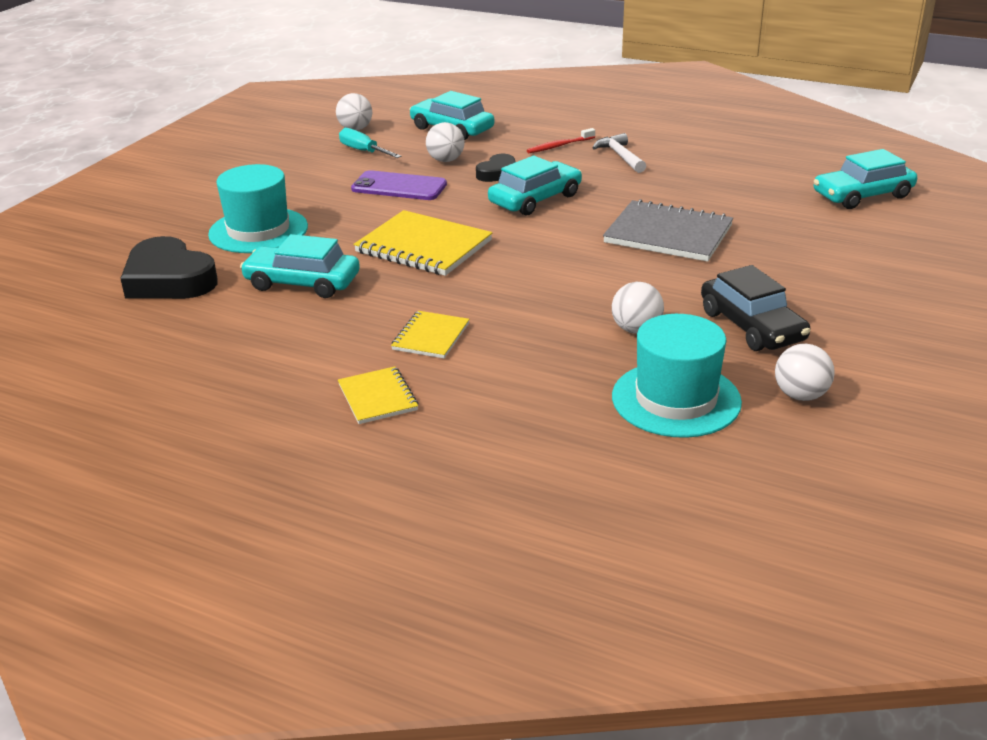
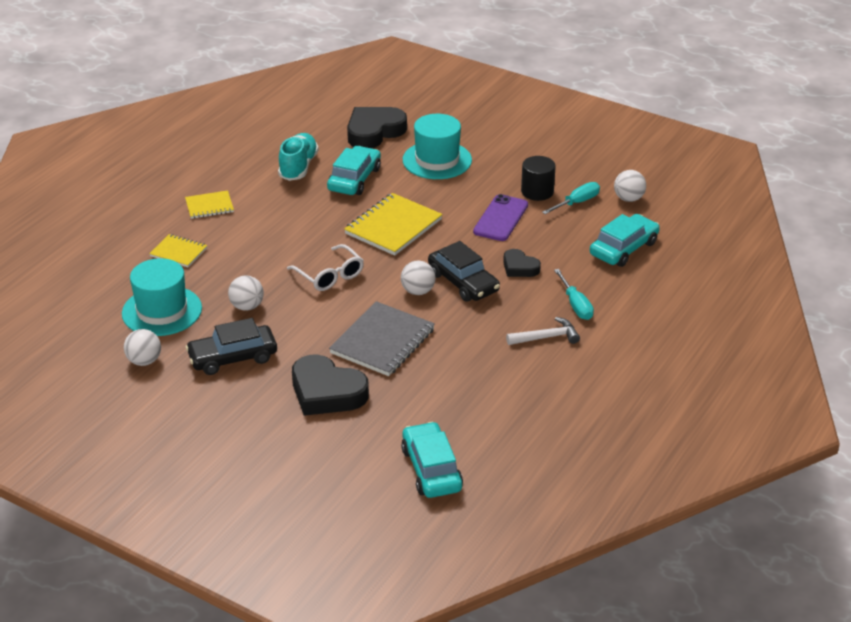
camera: 95 degrees right, 5 degrees up
yellow notebook [391,311,469,358] -> yellow notebook moved to [149,234,207,267]
white ball [426,122,465,162] -> white ball moved to [401,260,436,295]
turquoise car [488,156,582,215] -> black car [428,241,500,302]
red toothbrush [527,128,595,153] -> turquoise screwdriver [554,269,594,320]
none -> turquoise shoe [278,133,319,181]
none -> white glasses [287,244,364,291]
none -> black heart [292,354,369,416]
none -> black cylinder [521,156,556,201]

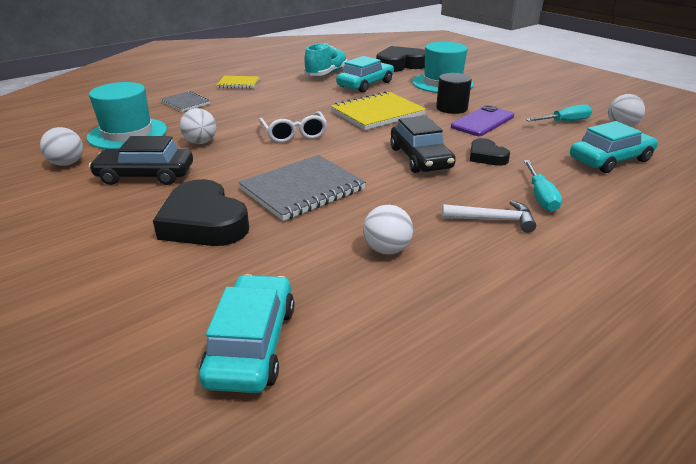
camera: 20 degrees right, 5 degrees down
yellow notebook [149,234,207,267] -> grey notebook [161,91,210,112]
white ball [401,260,436,295] -> white ball moved to [363,205,413,255]
black cylinder [521,156,556,201] -> black cylinder moved to [436,73,472,114]

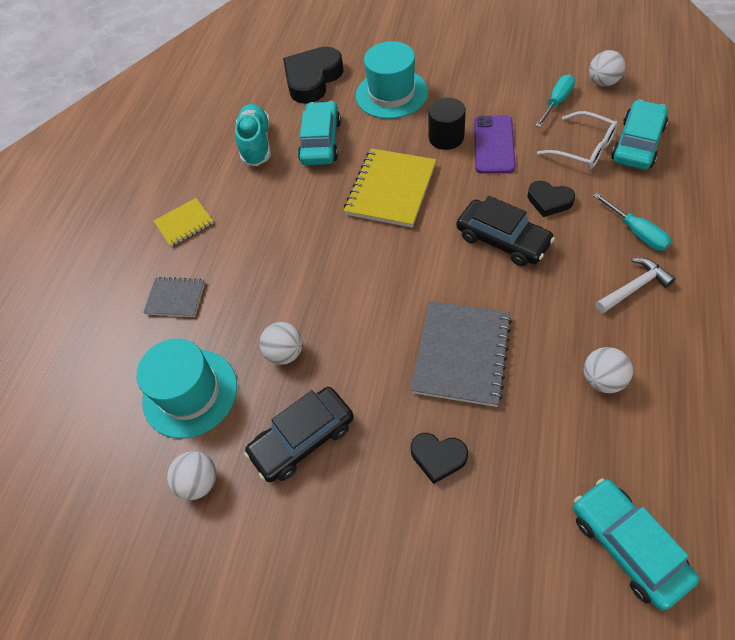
camera: 30 degrees left, 25 degrees up
black heart [153,179,249,246] -> black heart [411,433,468,484], size x0.55
white glasses [259,111,327,143] -> white glasses moved to [537,111,618,169]

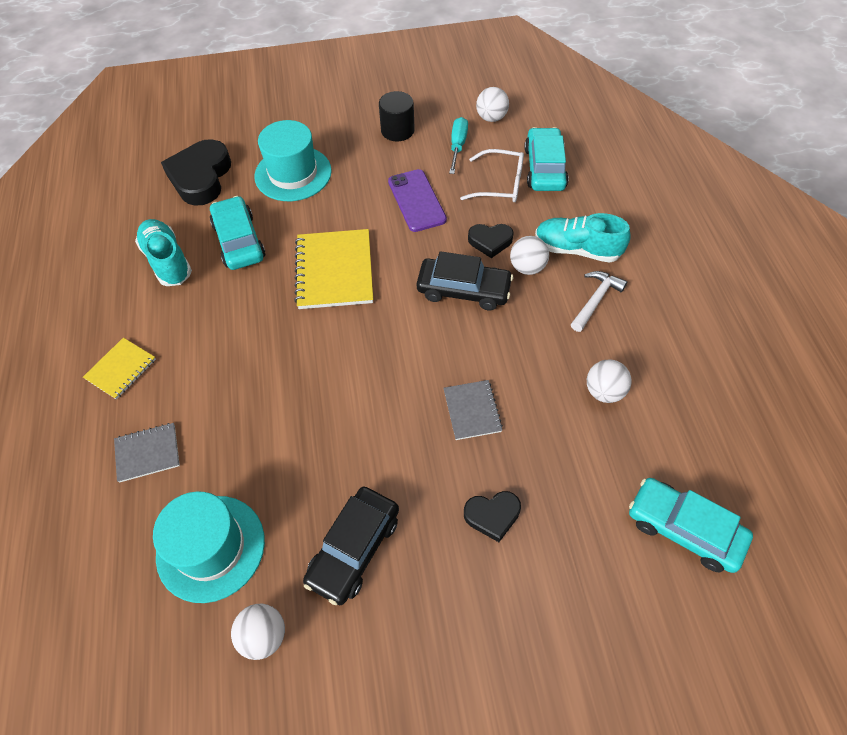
camera: 30 degrees left, 0 degrees up
white ball [260,322,303,365] -> white ball moved to [510,236,549,275]
grey notebook [411,301,512,407] -> grey notebook [443,380,503,440], size x0.56
black cylinder [428,97,466,150] -> black cylinder moved to [379,91,415,142]
turquoise screwdriver [593,193,671,251] -> turquoise shoe [535,213,631,262]

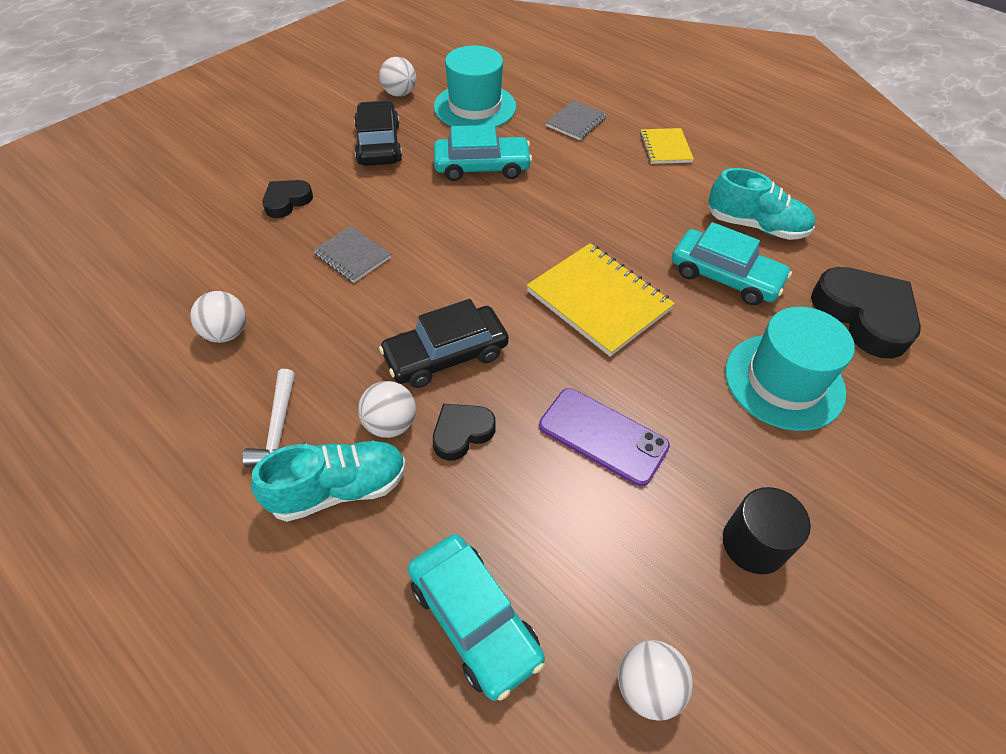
camera: 140 degrees right, 5 degrees down
turquoise screwdriver [449,117,468,174] -> none
white glasses [460,149,524,202] -> none
turquoise car [629,478,753,573] -> turquoise car moved to [434,125,532,181]

